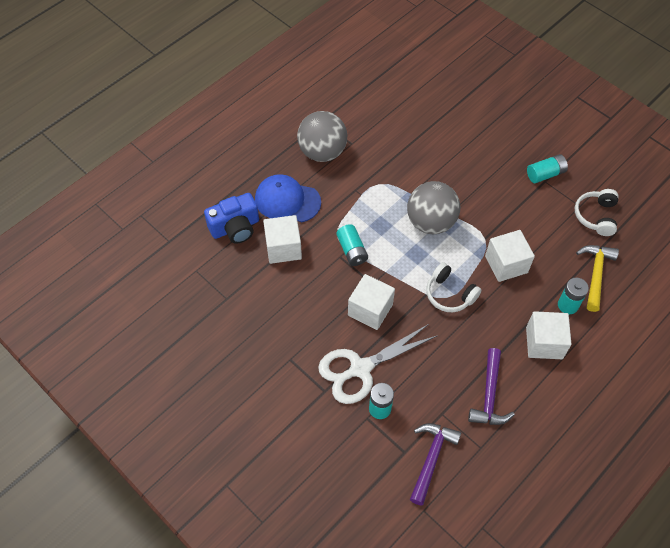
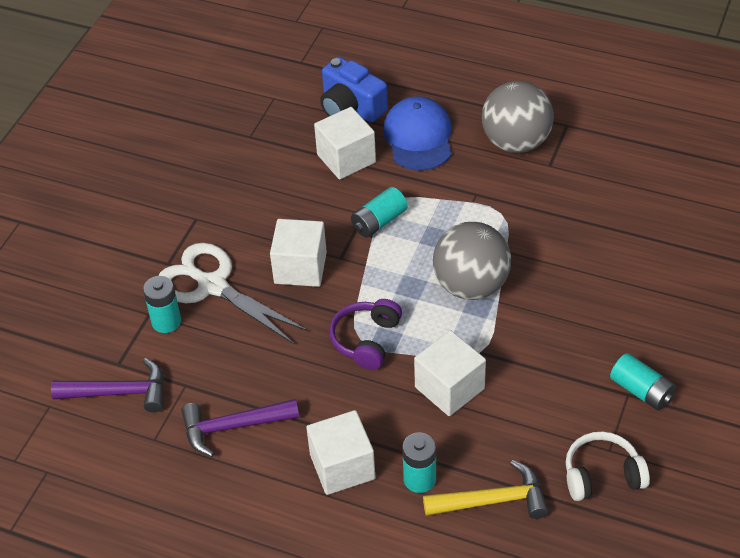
camera: 70 degrees right, 10 degrees down
white headphones [426,262,481,312] -> purple headphones [329,299,402,370]

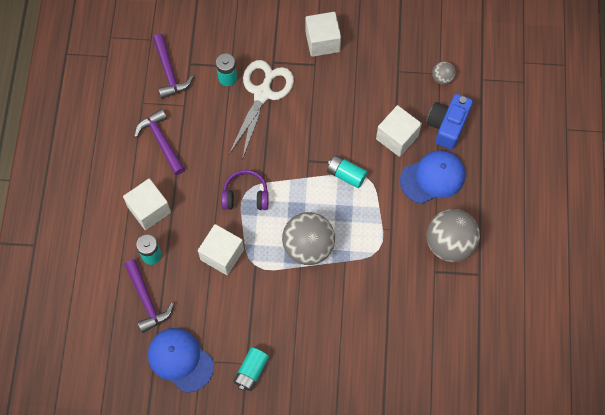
camera: 70 degrees right, 20 degrees up
white cube [270,219,327,287] -> white cube moved to [305,12,341,57]
yellow hammer [423,460,549,519] -> purple hammer [124,259,174,333]
white headphones [566,431,650,501] -> blue cap [148,328,214,392]
none -> grey ball [432,61,456,85]

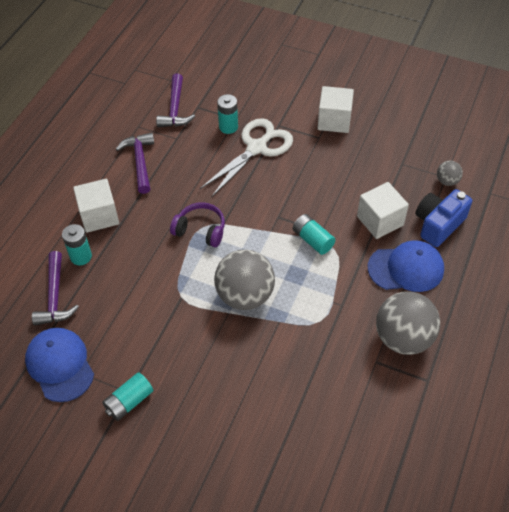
camera: 20 degrees right, 15 degrees down
white cube [198,224,244,275] -> none

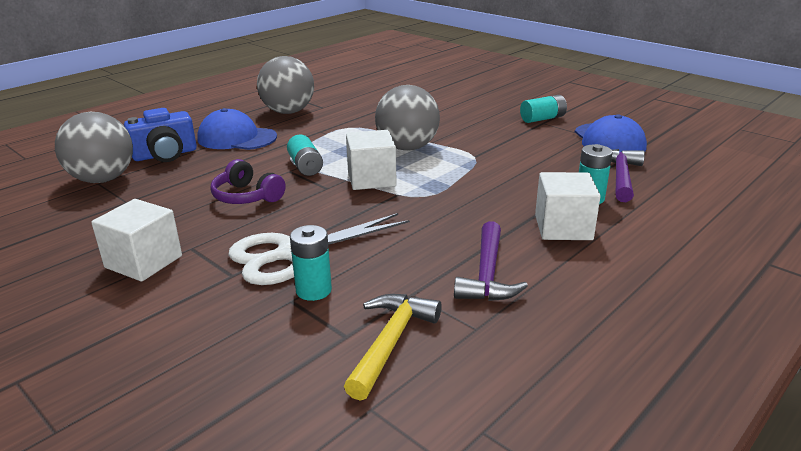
camera: 160 degrees left, 25 degrees down
purple hammer [156,73,195,127] -> yellow hammer [344,294,442,401]
purple headphones [170,202,225,247] -> purple headphones moved to [211,159,286,204]
white cube [357,182,409,239] -> white cube moved to [346,130,397,190]
grey ball [437,161,463,186] -> grey ball [55,112,133,183], size x2.14

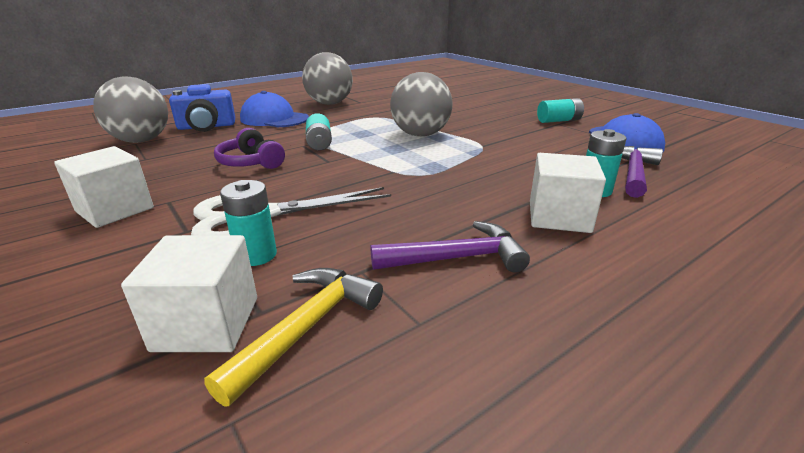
camera: 10 degrees right, 0 degrees up
white cube [346,130,397,190] -> white cube moved to [121,235,257,352]
purple hammer [454,221,528,301] -> purple hammer turned 120 degrees counterclockwise [371,221,530,272]

